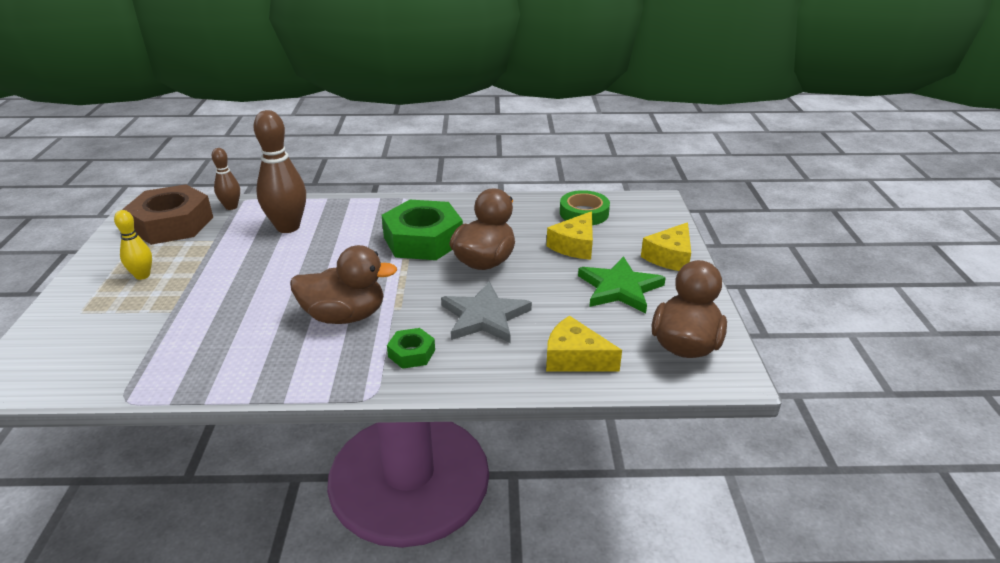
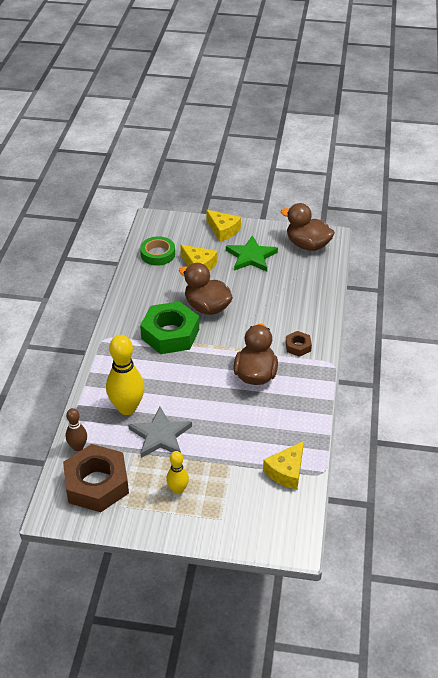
camera: 80 degrees left, 10 degrees up
brown bowling pin [254,110,306,233] -> yellow bowling pin [106,335,145,415]
green nut [387,328,435,369] -> brown nut [286,331,312,357]
grey star [441,281,532,343] -> grey star moved to [128,407,192,458]
yellow cheese [546,316,622,372] -> yellow cheese moved to [263,441,304,490]

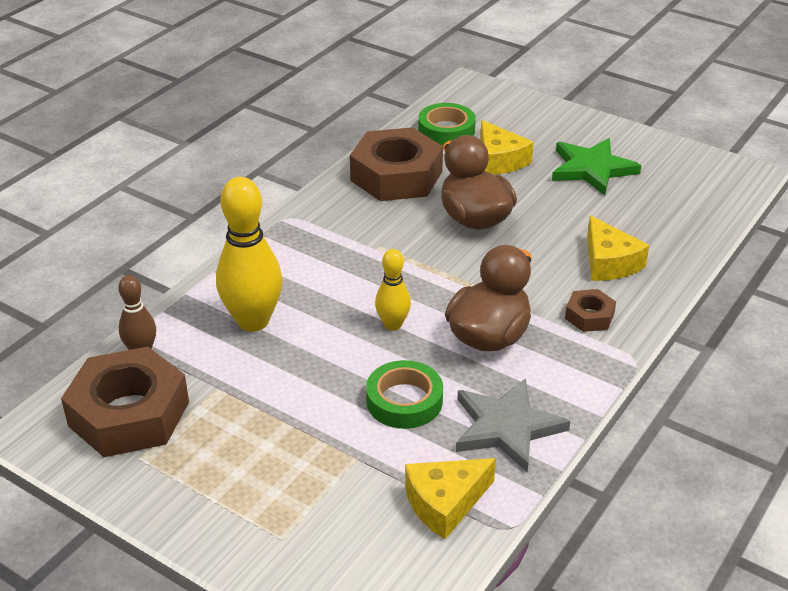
camera: 25 degrees right, 5 degrees down
grey star [128,407,192,458] -> grey star moved to [456,378,570,472]
green nut [140,301,199,354] -> none
yellow bowling pin [166,451,189,494] -> yellow bowling pin moved to [375,249,411,331]
yellow cheese [206,210,241,242] -> yellow cheese moved to [587,215,649,281]
brown duck [281,203,335,251] -> none
none -> brown nut [350,127,443,201]
none -> green tape [366,360,443,429]

